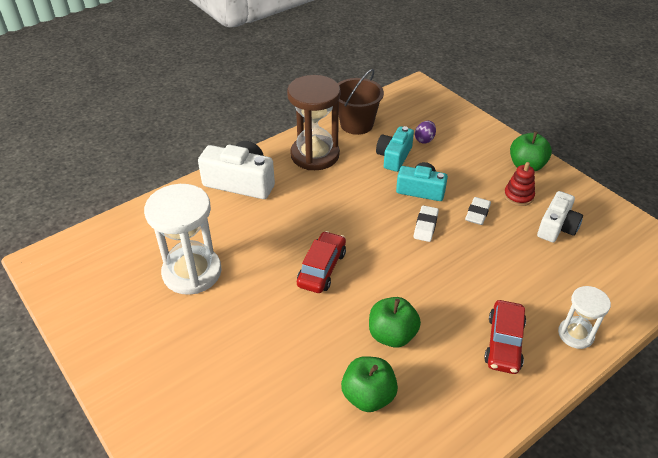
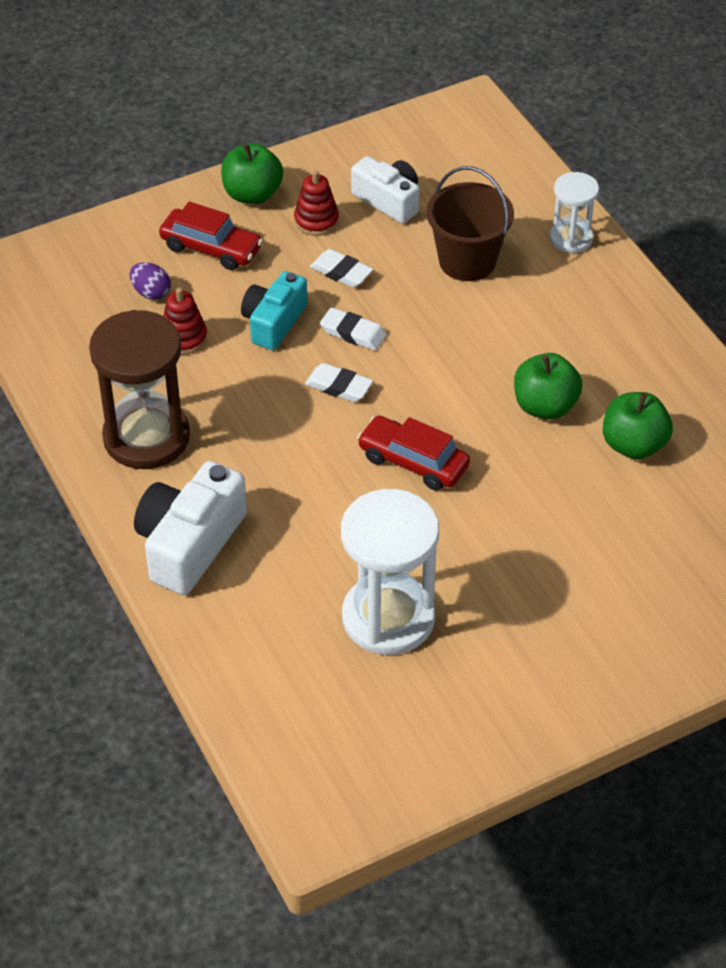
camera: 80 degrees left, 5 degrees up
brown bucket [338,69,384,135] -> brown bucket moved to [427,166,514,281]
turquoise camera [376,126,414,172] -> red stacking toy [163,288,207,355]
red car [484,300,526,374] -> red car moved to [159,201,263,270]
none -> white eraser [305,363,373,402]

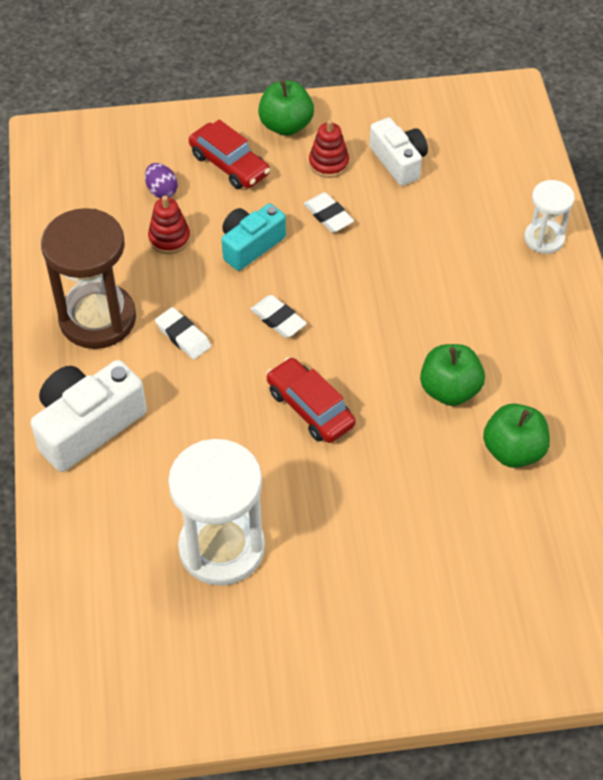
camera: 20 degrees right, 5 degrees up
white eraser [320,307,387,351] -> white eraser moved to [155,307,211,360]
brown bucket [427,166,514,281] -> none

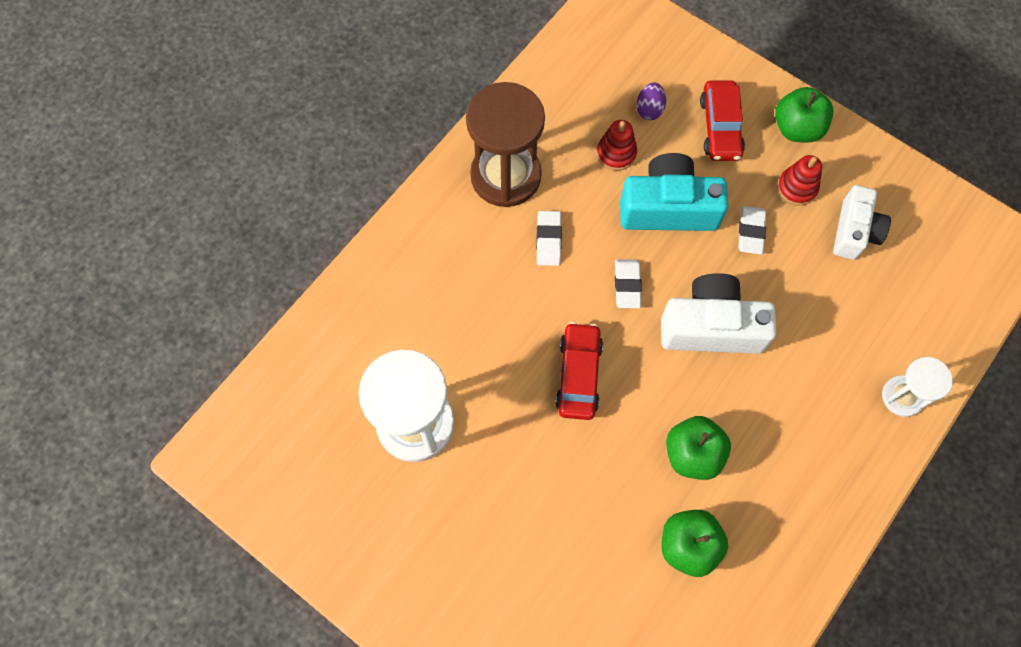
camera: 45 degrees right, 15 degrees up
white camera [31,360,147,472] -> white camera moved to [661,273,776,354]
turquoise camera [222,204,286,271] -> turquoise camera [620,153,728,231], size x1.50

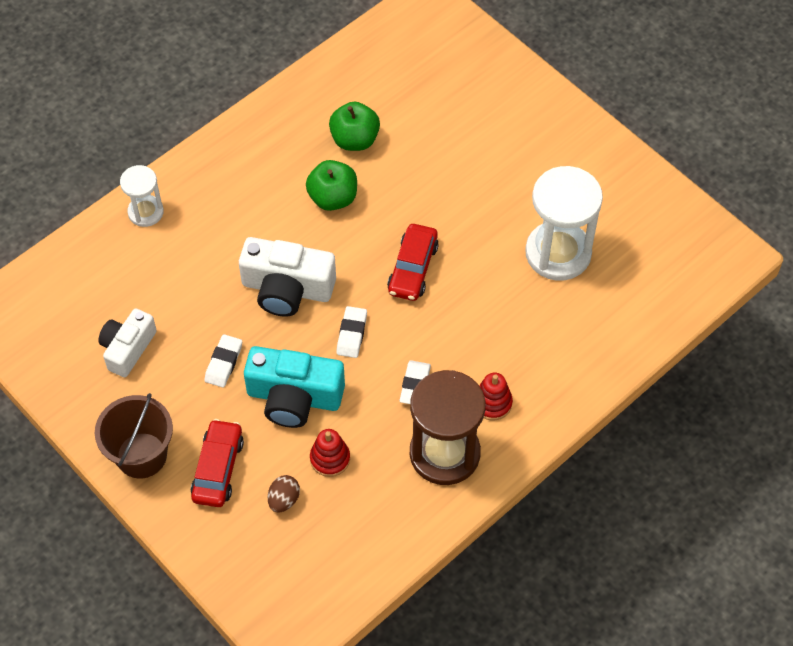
camera: 170 degrees left, 10 degrees down
purple egg [636,82,666,120] -> brown egg [268,475,300,513]
green apple [775,87,834,143] -> brown bucket [95,393,173,479]
red stacking toy [777,155,822,206] -> red stacking toy moved to [479,373,513,421]

